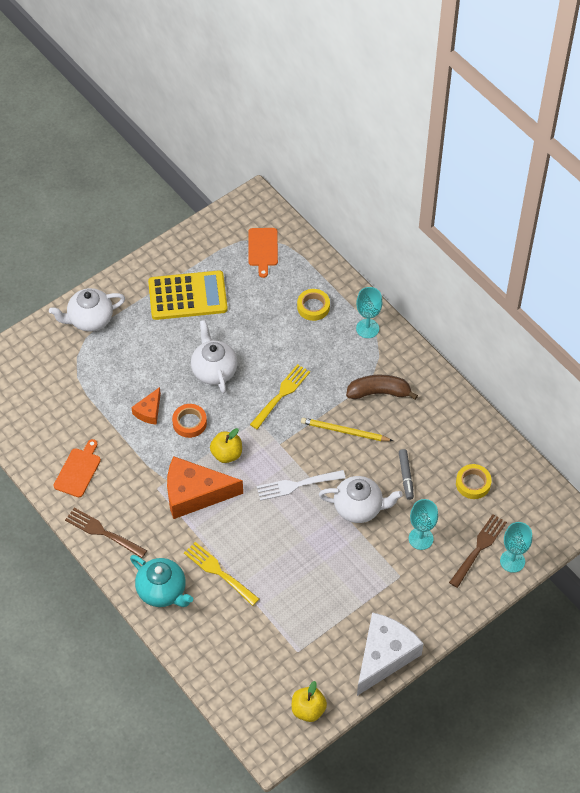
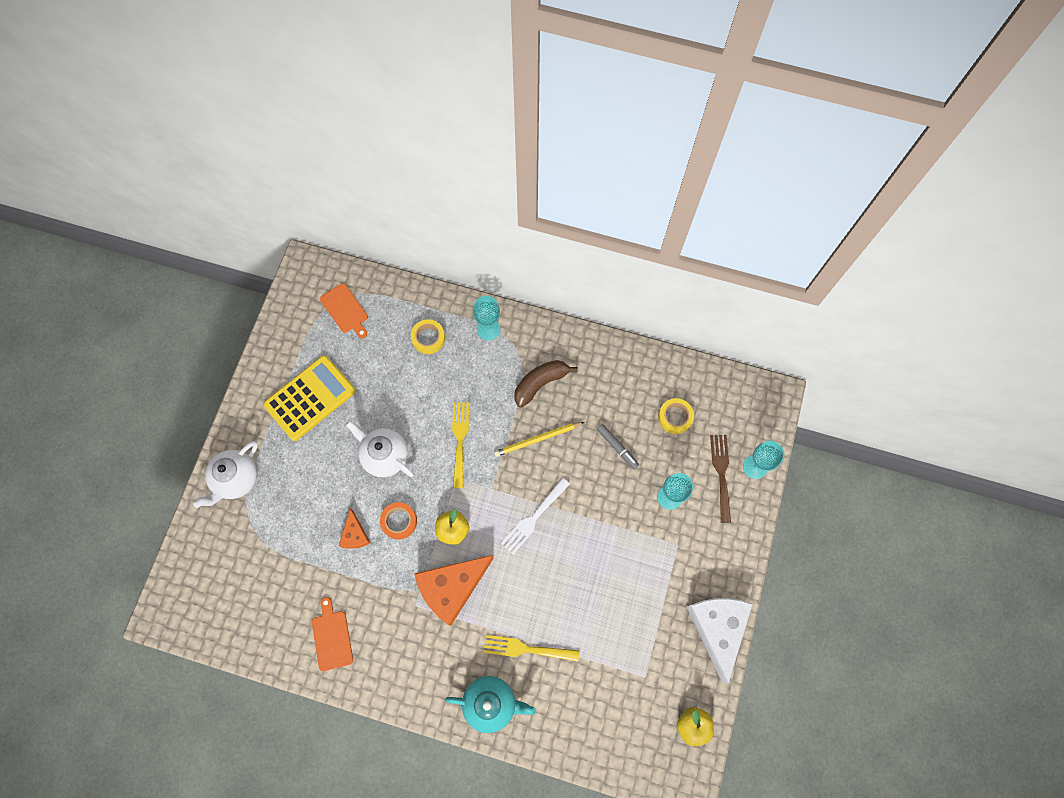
camera: 35 degrees left, 15 degrees up
brown fork [65,508,147,558] -> none
white teapot [319,476,403,523] -> none

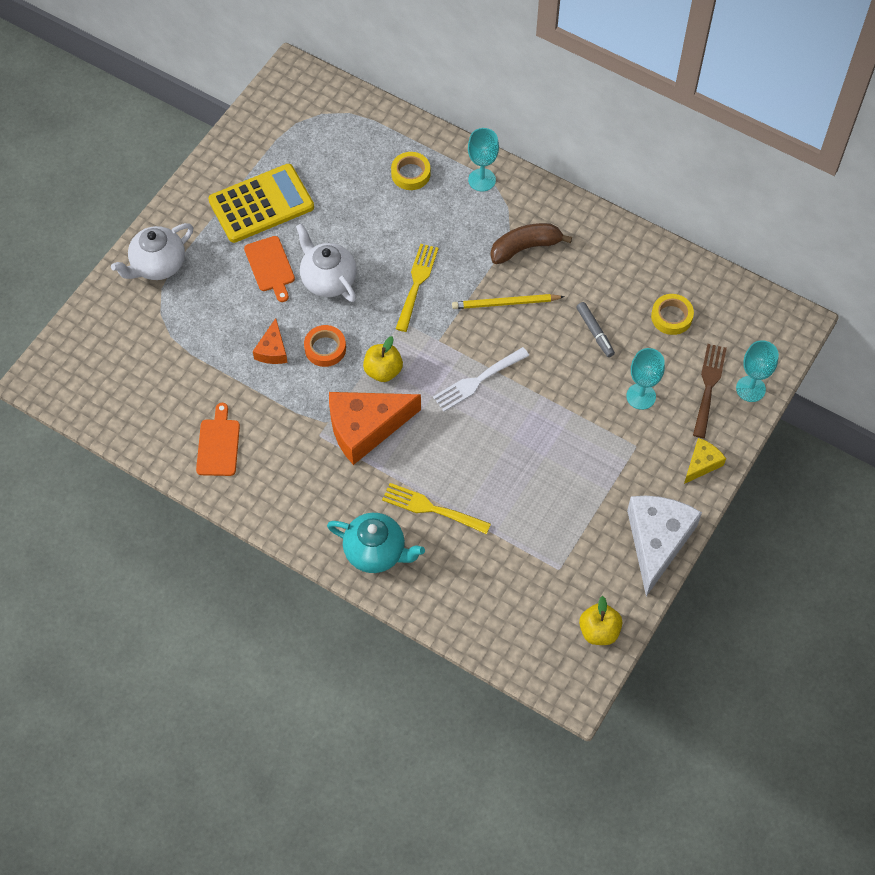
camera: 15 degrees right, 10 degrees down
orange cutting board [320,283,368,338] -> orange cutting board moved to [244,236,295,302]
none -> yellow cheese [684,438,726,484]

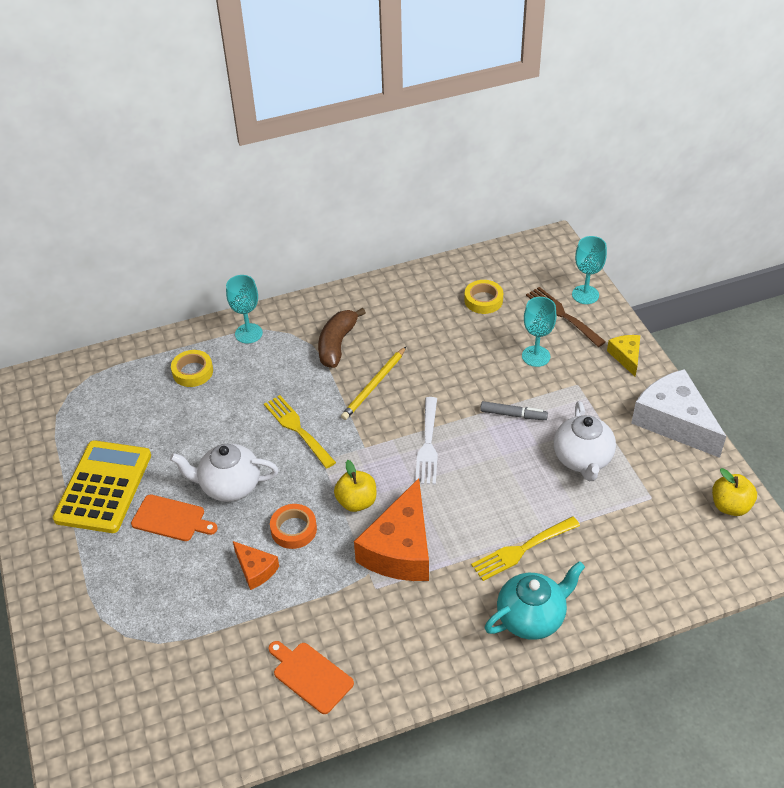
camera: 50 degrees left, 15 degrees down
white teapot [111,223,193,280] -> white teapot moved to [554,401,616,481]
grey marker [576,302,615,357] -> grey marker moved to [480,401,548,420]

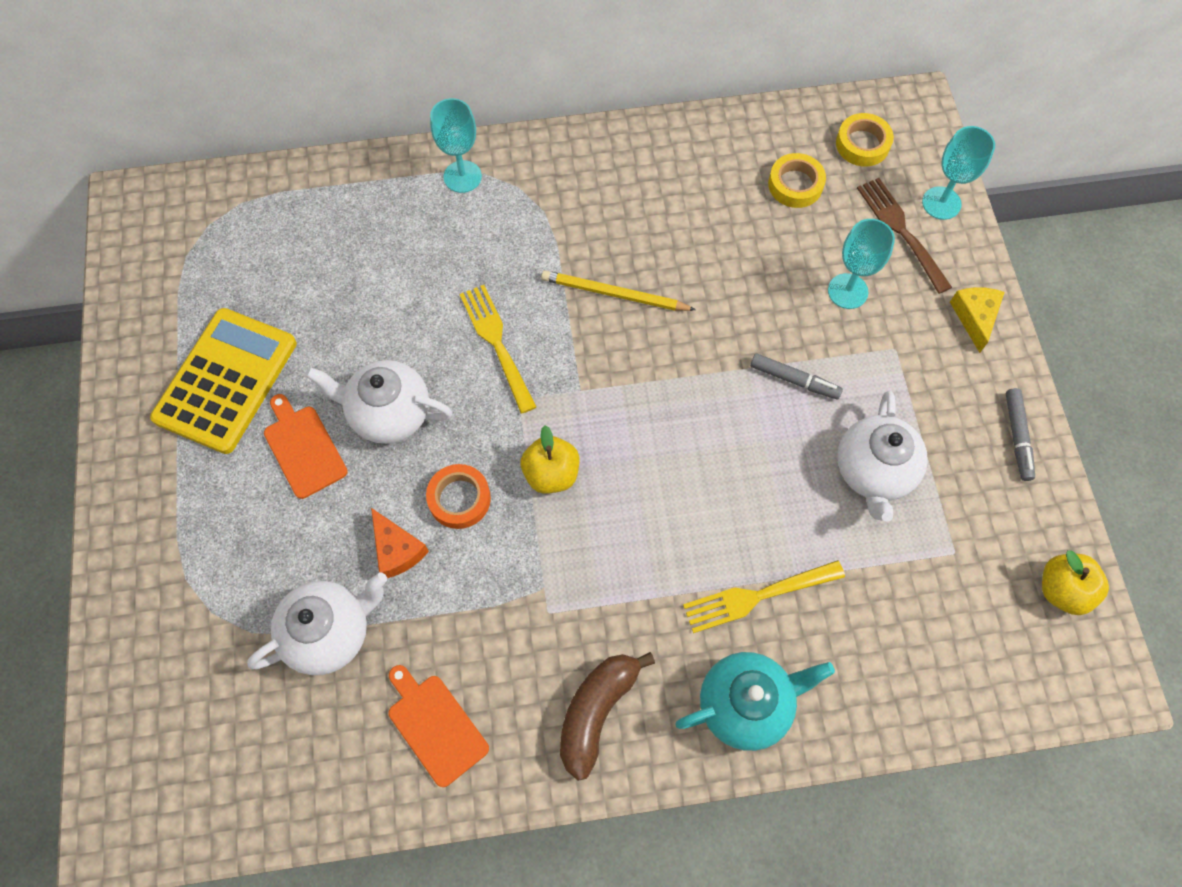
camera: 10 degrees right, 20 degrees up
orange cutting board [131,494,218,541] -> orange cutting board turned 150 degrees counterclockwise [264,394,348,499]
yellow tape [171,350,213,387] -> yellow tape moved to [836,113,894,167]
brown banana [318,308,366,368] -> brown banana moved to [560,652,655,781]
yellow pencil [341,347,406,420] -> yellow pencil turned 60 degrees clockwise [541,270,696,311]
orange cheese [354,478,429,581] -> none
white fork [415,397,438,485] -> none
white cheese [631,369,726,458] -> grey marker [1006,388,1035,481]
none -> white teapot [247,572,387,675]

